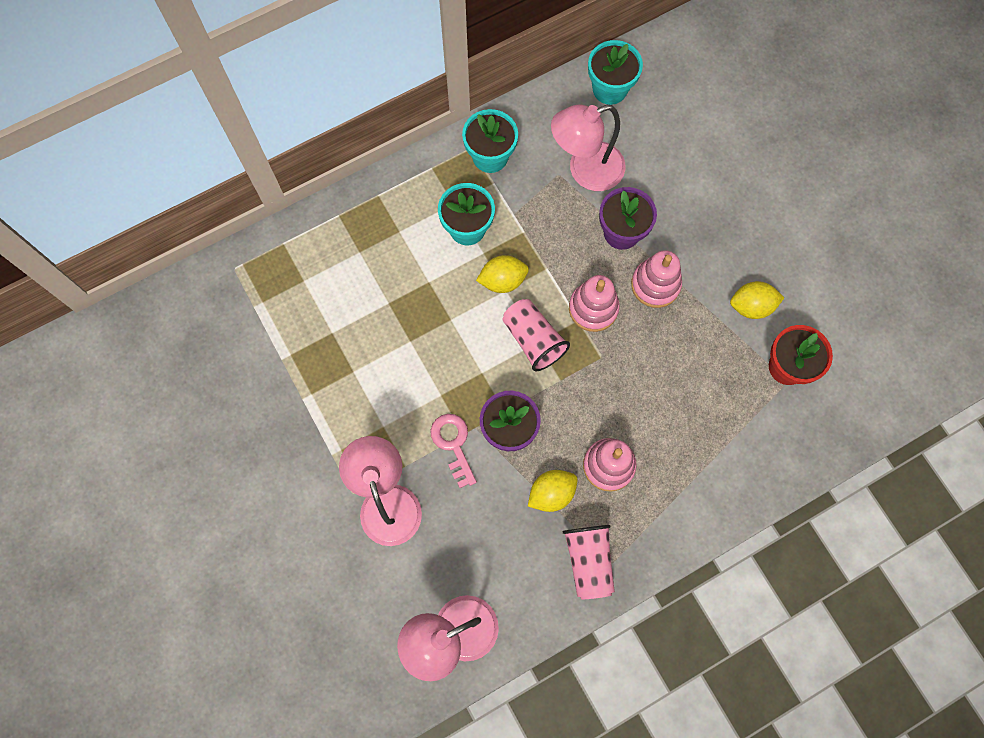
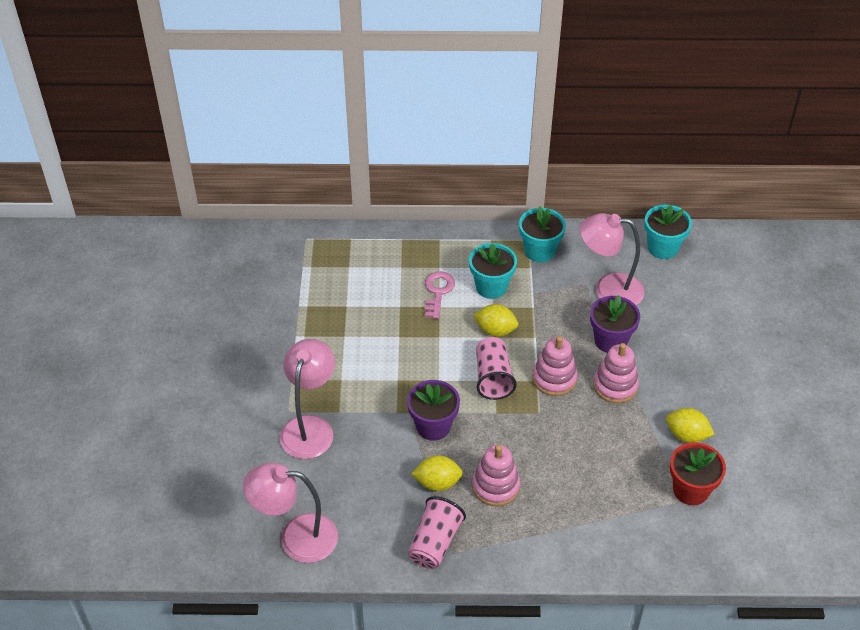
camera: 30 degrees right, 25 degrees down
pink key [430,414,477,488] -> pink key moved to [425,271,455,319]

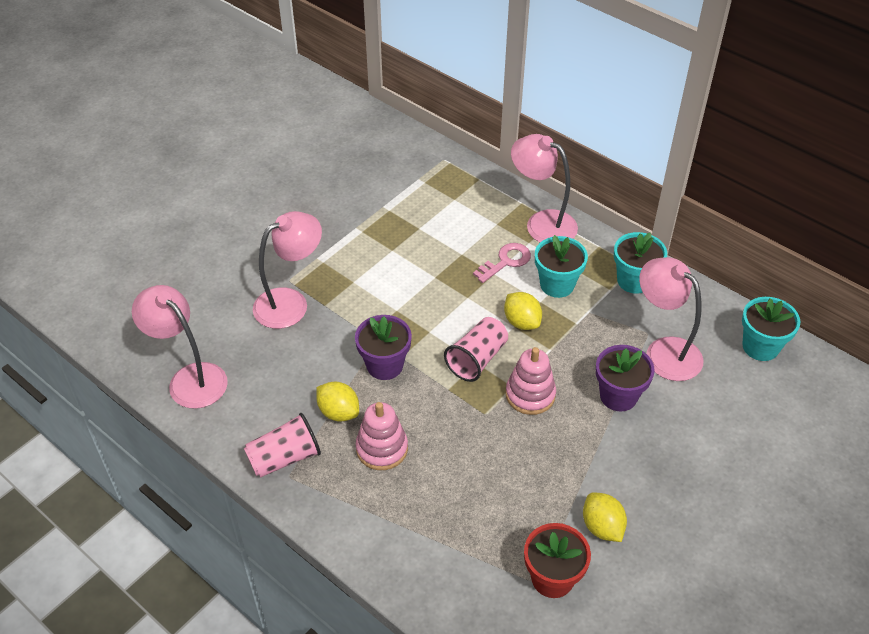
camera: 40 degrees right, 0 degrees up
pink stacking toy [593,343,639,403] -> none
none -> pink lamp [511,134,578,242]

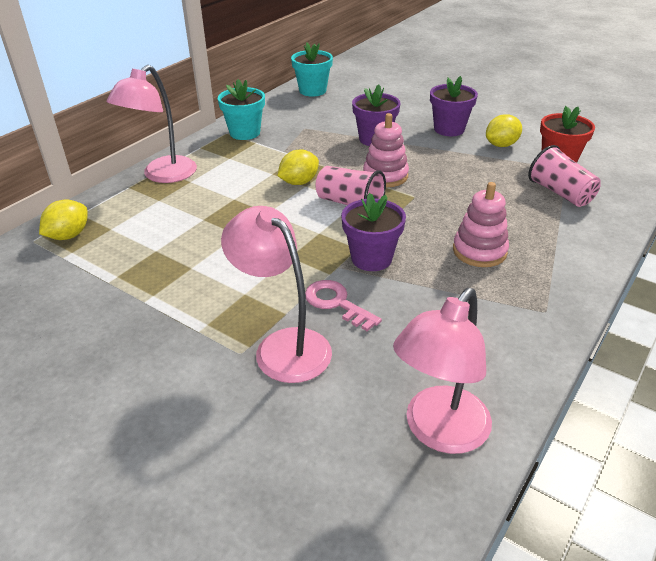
camera: 95 degrees left, 10 degrees down
pink cup [244,413,321,478] -> pink cup moved to [528,145,601,207]
yellow lemon [316,382,359,422] -> yellow lemon moved to [39,200,88,240]
pink key [473,243,531,283] -> pink key moved to [305,280,382,332]
turquoise flower pot [535,235,588,298] -> none
pink lamp [639,257,703,381] -> none
none -> purple flower pot [430,76,478,136]

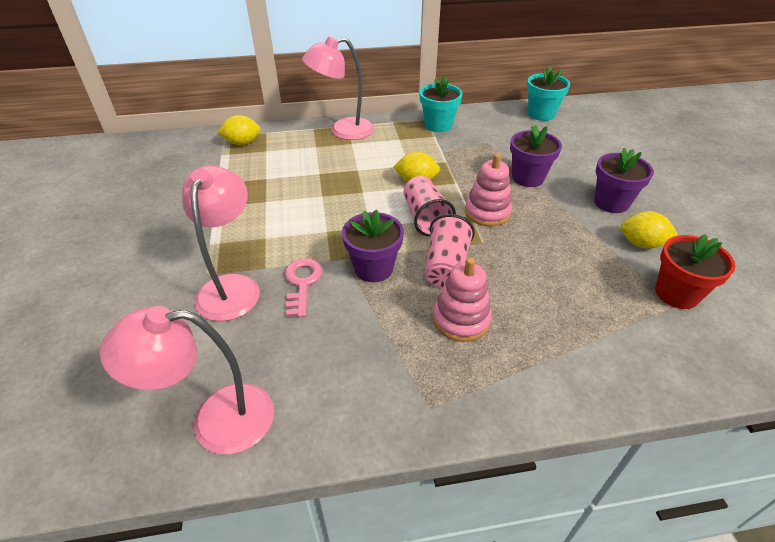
camera: 45 degrees right, 5 degrees up
pink cup [528,145,601,207] -> pink cup moved to [425,214,475,288]

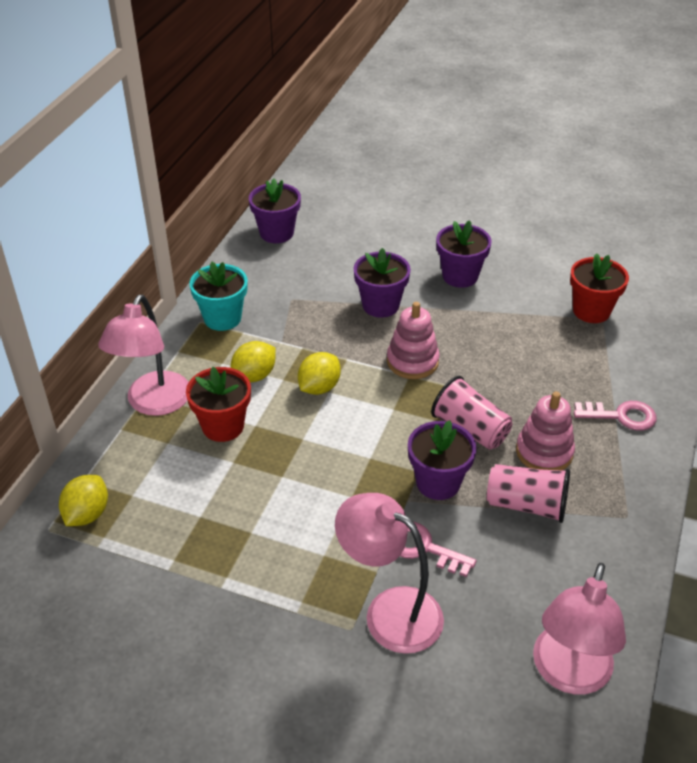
camera: 60 degrees left, 0 degrees up
pink cup [404,176,456,237] -> pink cup moved to [487,464,570,523]
turquoise flower pot [527,66,570,121] -> purple flower pot [249,179,301,243]
yellow lemon [620,211,678,249] -> yellow lemon moved to [230,341,276,383]
none -> red flower pot [186,367,251,442]
none -> pink key [574,401,657,431]

